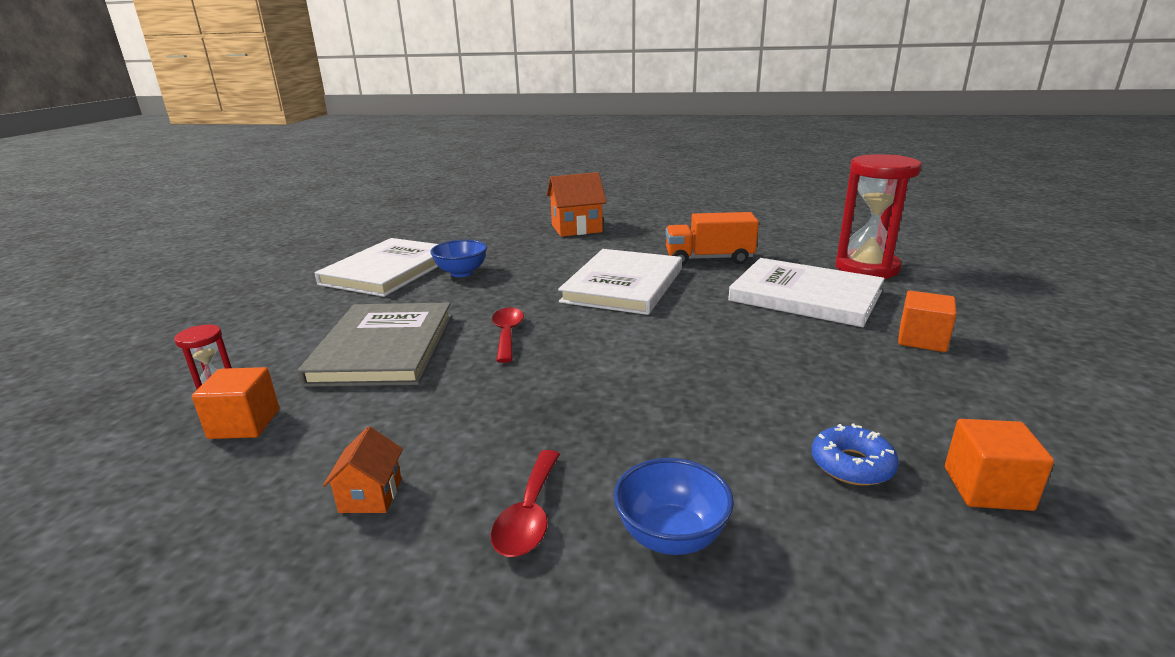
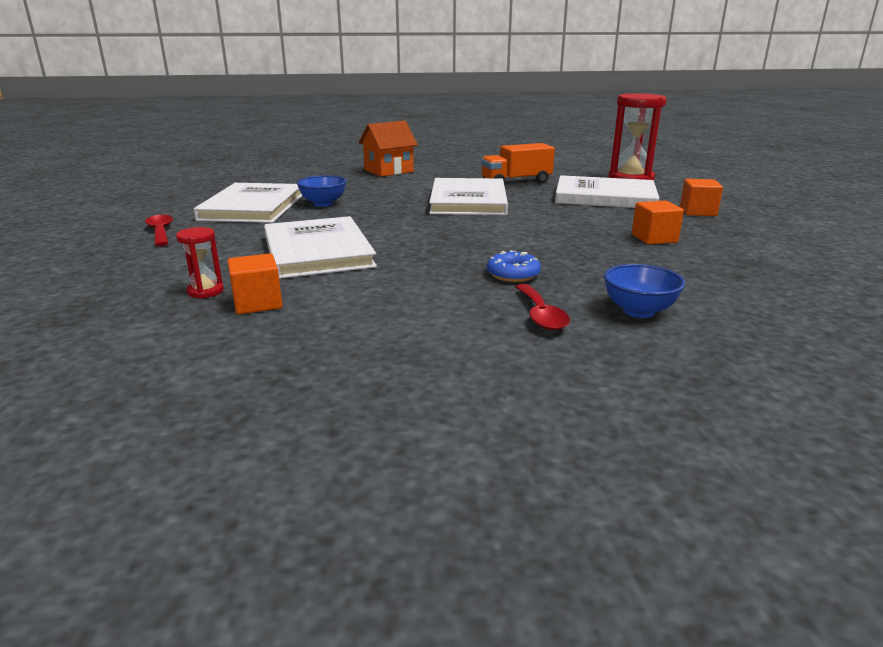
camera: 20 degrees left, 0 degrees up
grey book [297,303,452,387] -> white book [264,216,377,279]
orange house [323,427,403,513] -> none
red spoon [492,308,524,363] -> red spoon moved to [145,215,173,246]
blue donut [812,423,899,486] -> blue donut moved to [487,250,541,282]
orange cube [945,419,1054,511] -> orange cube moved to [632,201,684,245]

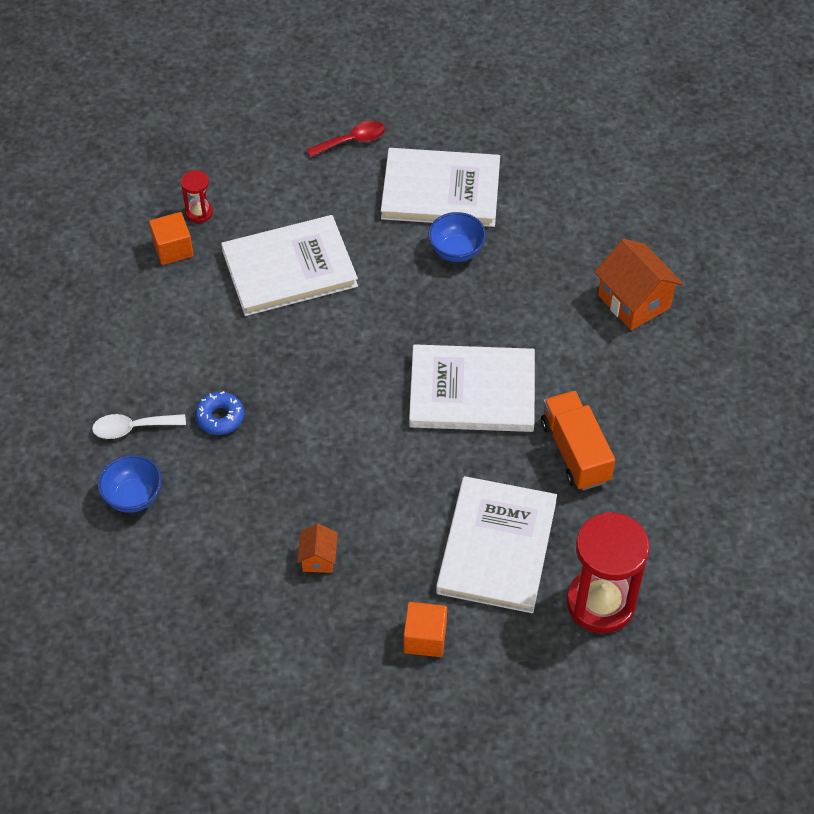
camera: 90 degrees right, 30 degrees up
red spoon [516,284,570,331] -> white spoon [92,414,186,439]
orange cube [632,201,684,245] -> orange house [297,523,338,573]

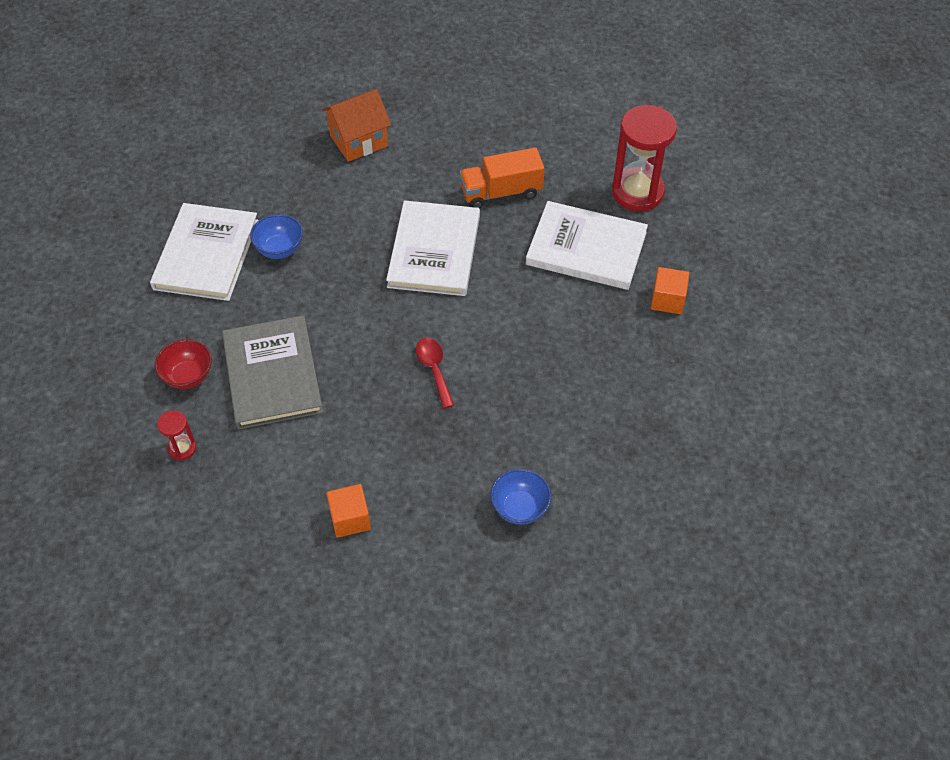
camera: 85 degrees left, 0 degrees up
white spoon [92,414,186,439] -> none
orange cube [149,212,194,265] -> orange cube moved to [326,484,371,538]
blue donut [195,391,244,435] -> none
white book [221,215,358,316] -> grey book [222,315,323,429]
orange house [297,523,338,573] -> none
red spoon [307,121,385,157] -> red spoon moved to [416,338,454,408]
none -> red bowl [155,339,212,389]

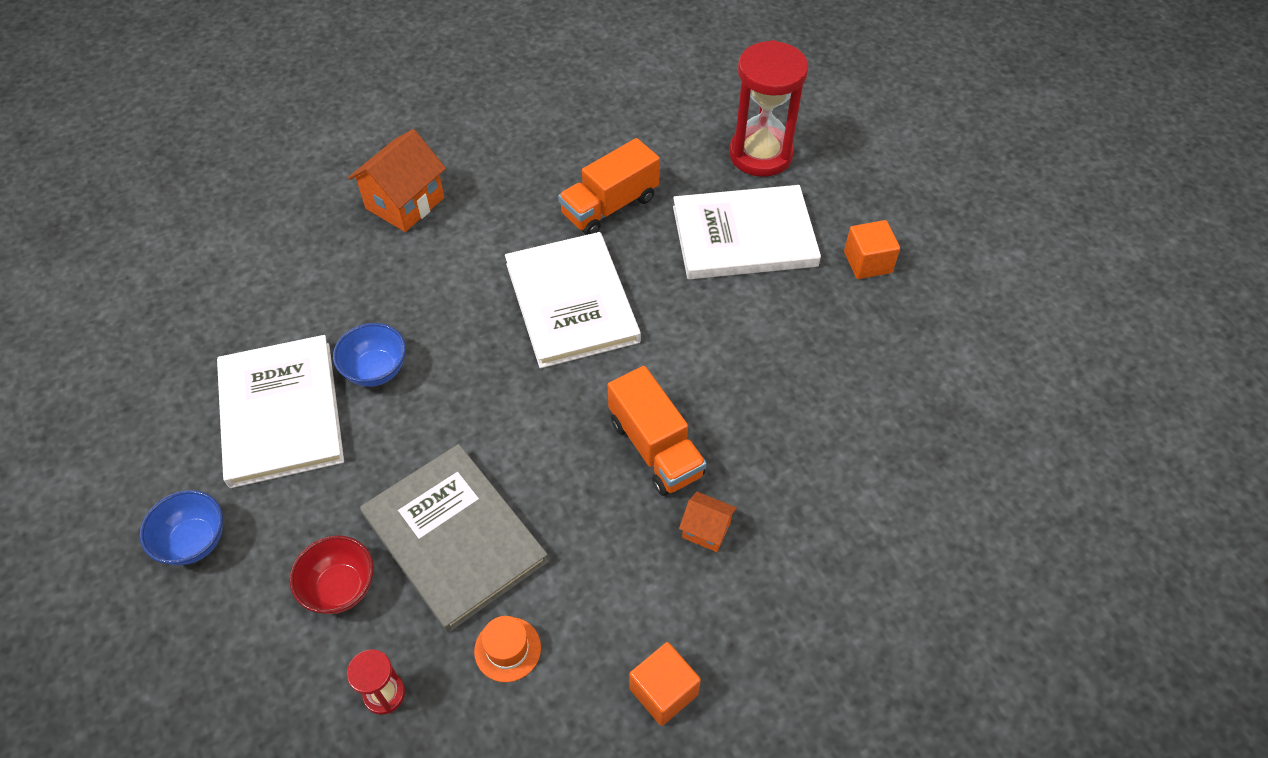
camera: 25 degrees left, 0 degrees up
red spoon [416,338,454,408] -> orange truck [608,366,707,496]
blue bowl [490,469,551,525] -> blue bowl moved to [140,490,223,565]
none -> orange hat [474,616,541,682]
none -> orange house [679,492,737,552]

